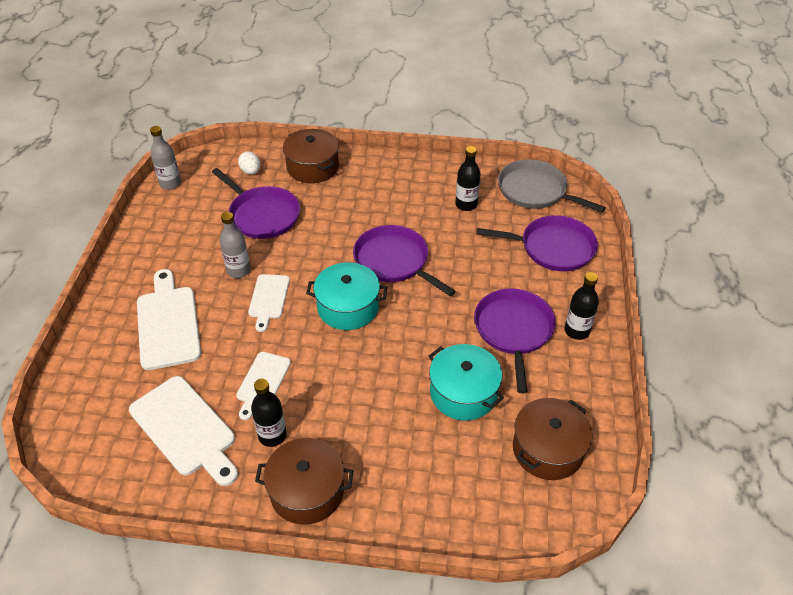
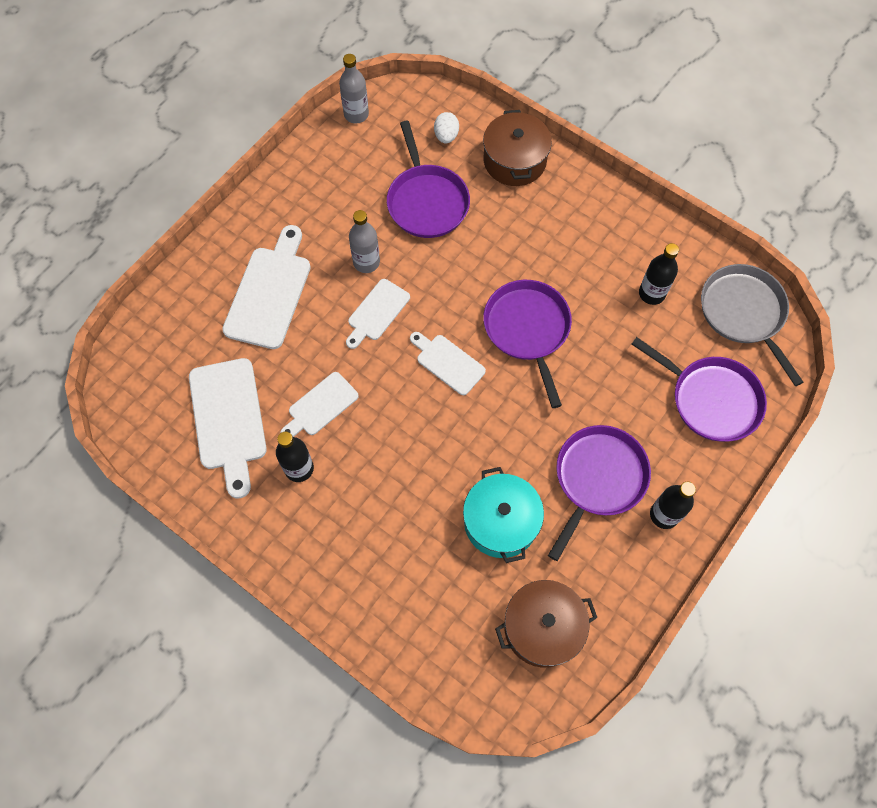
camera: 30 degrees right, 20 degrees up
brown pot [255,438,353,525] -> none
turquoise pot [306,262,387,330] -> white cutting board [410,332,486,395]

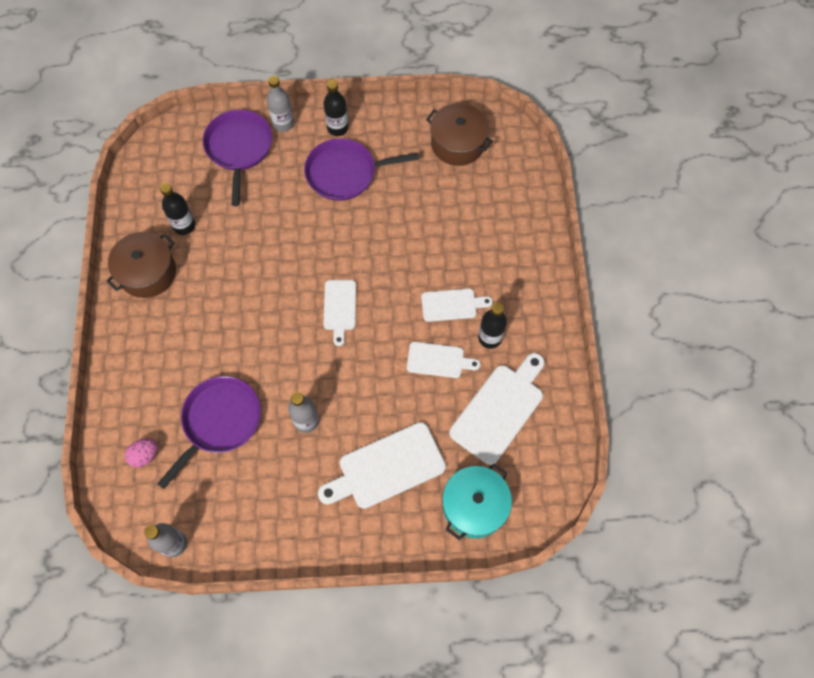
camera: 130 degrees left, 0 degrees up
white cutting board [346,279,410,349] -> white cutting board moved to [421,288,493,322]
white egg [434,112,459,144] -> pink egg [125,438,158,467]
turquoise pot [463,467,544,563] -> turquoise pot moved to [442,463,512,540]
brown pot [483,110,552,186] -> brown pot moved to [107,232,176,298]
purple pan [483,280,572,408] -> none
grey pan [701,264,804,386] -> none
none -> grey bottle [267,76,294,132]

